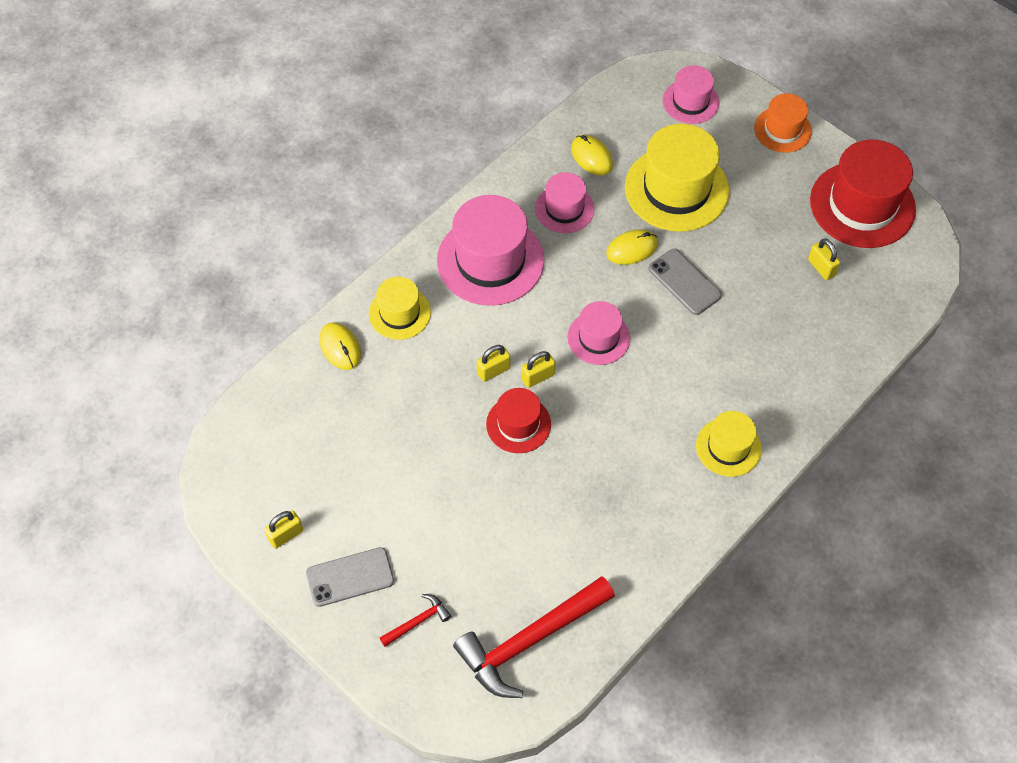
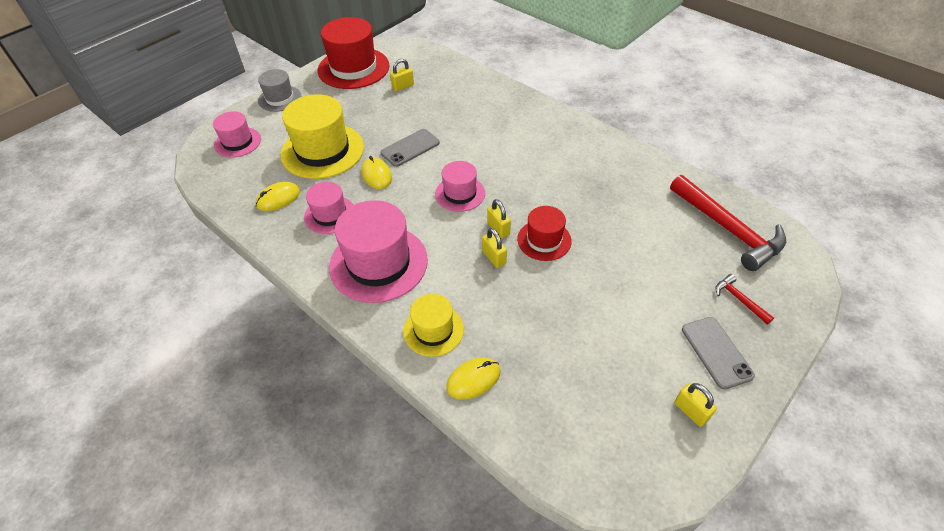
camera: 90 degrees left, 10 degrees down
yellow hat [696,411,762,477] -> none
orange hat [754,93,812,153] -> grey hat [258,69,301,112]

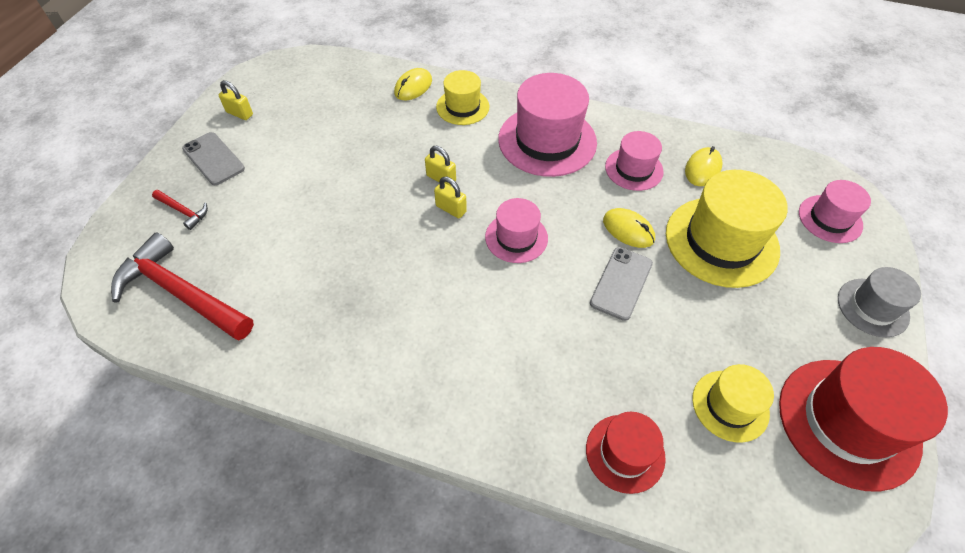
camera: 155 degrees right, 5 degrees up
yellow padlock [390,59,414,91] -> yellow hat [692,364,774,443]
red hat [517,206,572,261] -> red hat moved to [586,412,666,494]

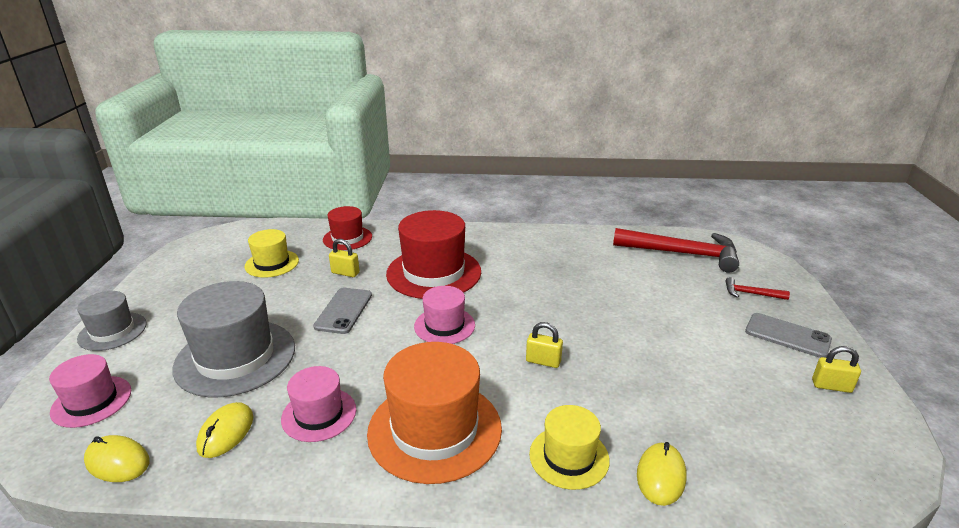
camera: 165 degrees right, 25 degrees down
yellow padlock [434,177,467,219] -> yellow padlock moved to [329,239,360,277]
pink hat [498,73,597,177] -> orange hat [367,342,502,484]
yellow mouse [603,208,655,248] -> yellow mouse moved to [84,435,149,482]
yellow hat [666,170,788,288] -> grey hat [172,281,295,397]
red hat [779,347,948,492] -> red hat moved to [386,210,481,299]

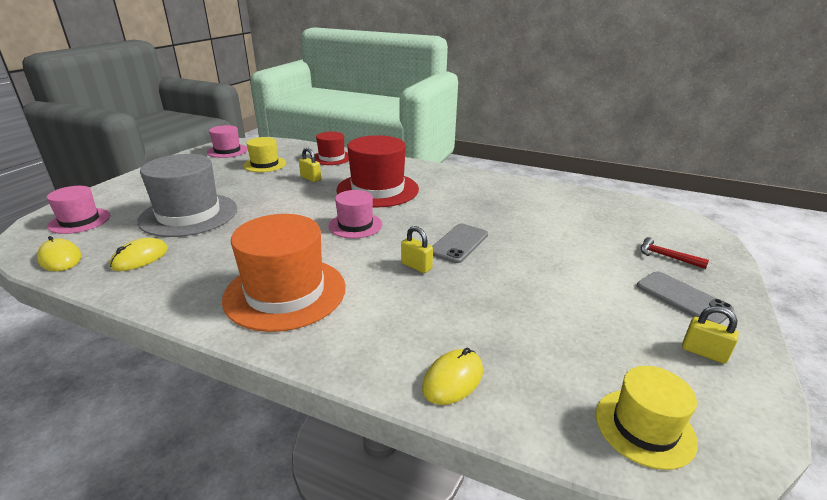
camera: 20 degrees right, 0 degrees up
grey hat [77,291,147,351] -> none
pink hat [281,366,356,442] -> pink hat moved to [207,125,248,158]
grey phone [313,288,372,334] -> grey phone moved to [432,224,488,263]
yellow hat [529,405,610,490] -> yellow hat moved to [596,366,698,470]
red hammer [613,228,739,273] -> none

